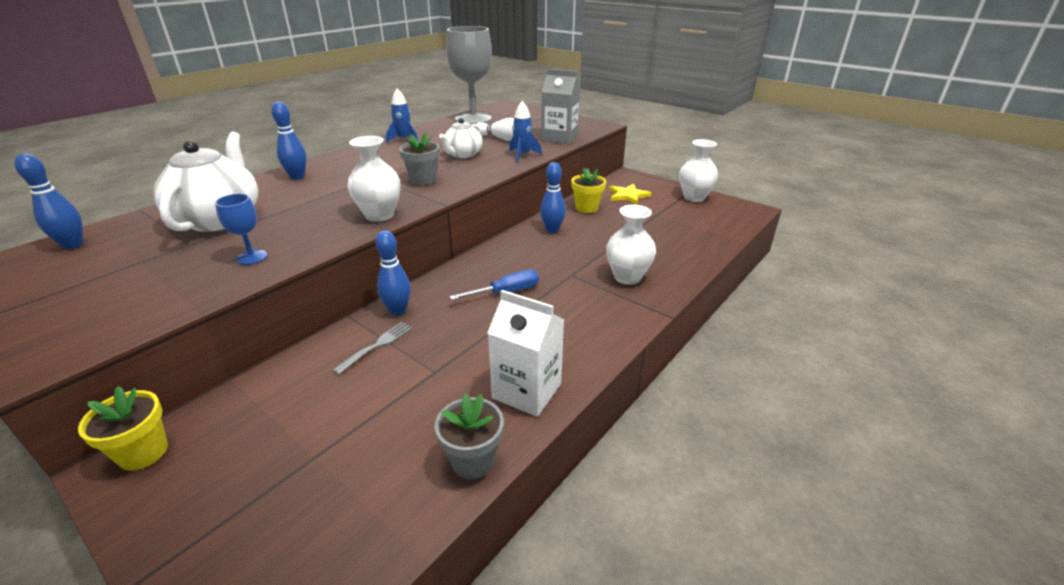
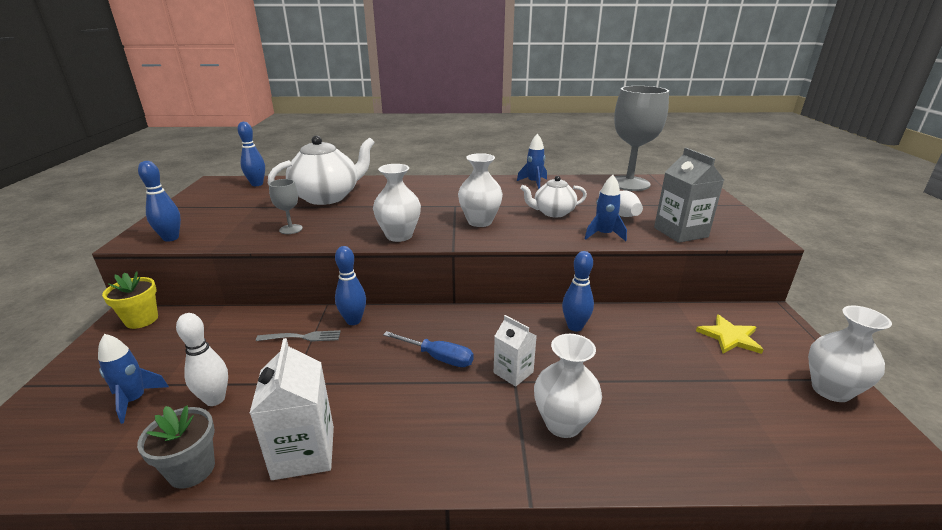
camera: 50 degrees right, 5 degrees down
blue goblet [215,194,267,265] -> grey goblet [269,179,303,234]
blue bowling pin [271,102,307,180] -> blue bowling pin moved to [138,161,181,242]
grey flower pot [399,132,440,185] -> white vase [458,153,503,227]
yellow flower pot [571,167,606,213] -> none
none -> blue rocket [98,334,169,424]
none -> white bowling pin [176,313,228,406]
none -> white carton [494,315,537,387]

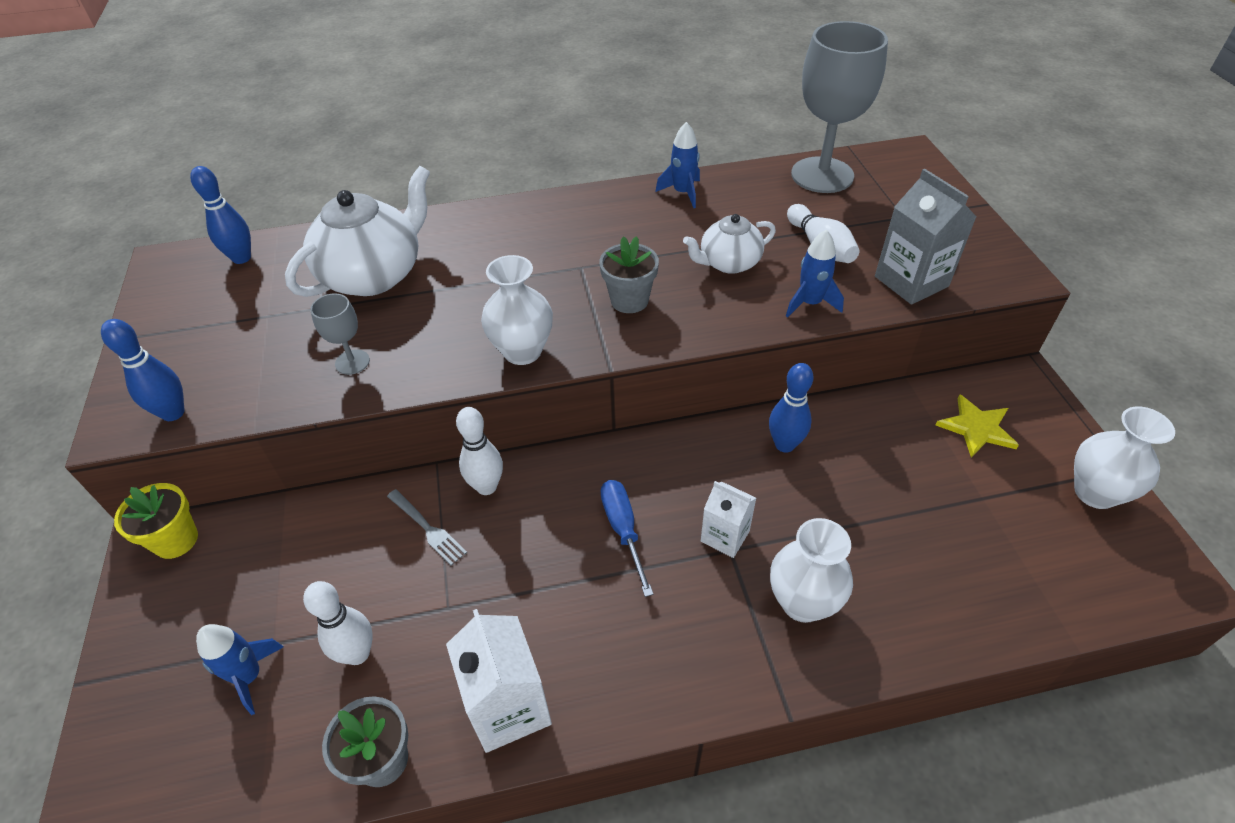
camera: 10 degrees left, 20 degrees up
grey fork [256,330,341,342] -> grey fork turned 60 degrees clockwise [387,489,467,566]
blue bowling pin [335,246,366,325] -> white bowling pin [456,407,503,495]
blue screwdriver [383,331,474,367] -> blue screwdriver turned 120 degrees counterclockwise [601,480,654,597]
white vase [458,153,503,227] -> grey flower pot [599,236,659,313]

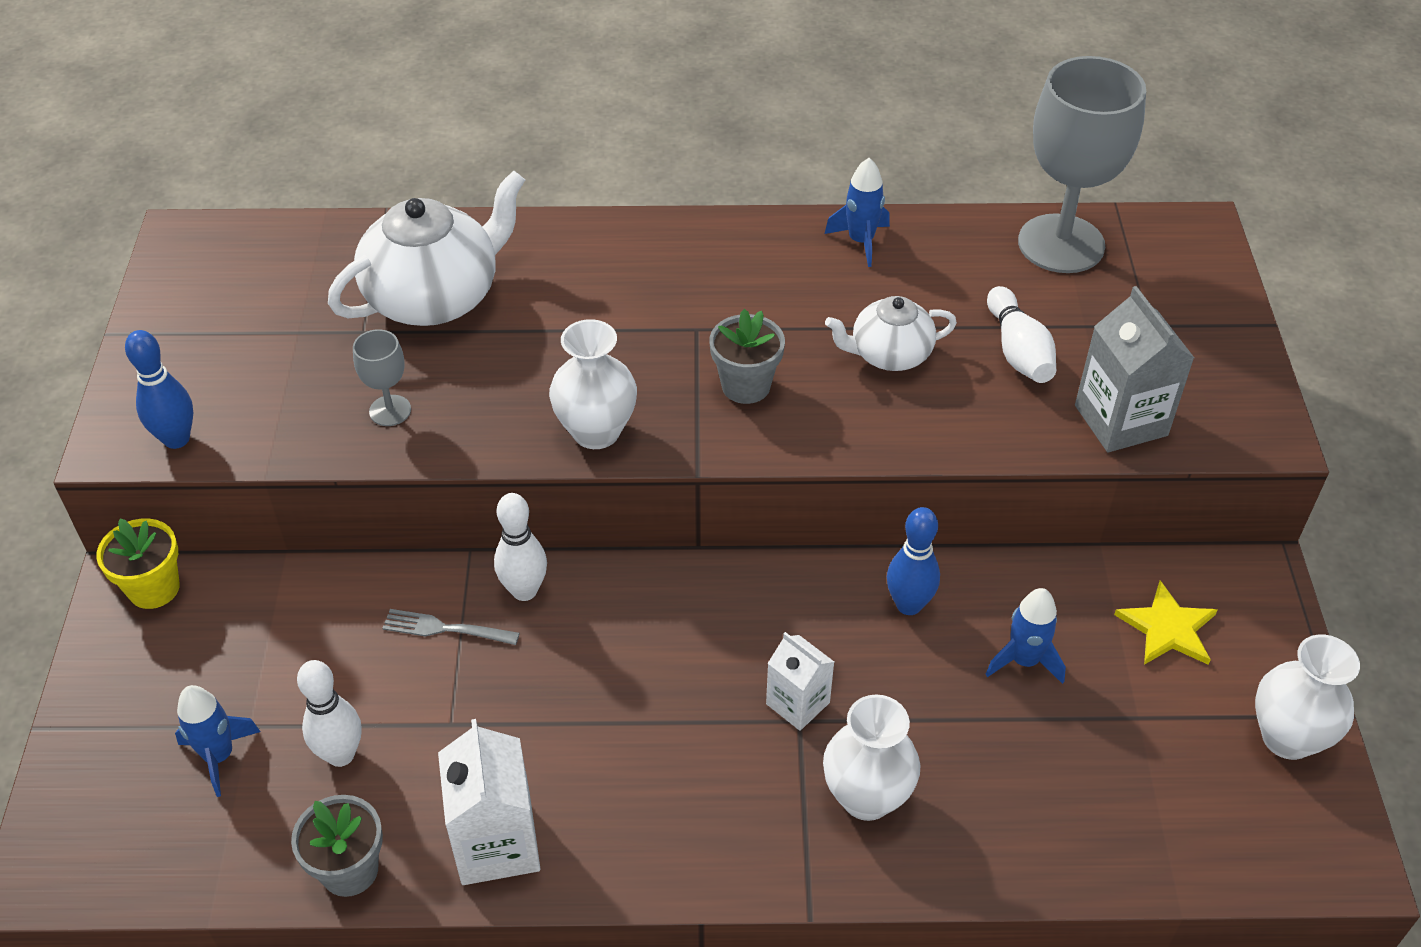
camera: 10 degrees right, 0 degrees up
blue bowling pin [190,166,251,264] -> none
grey fork [387,489,467,566] -> grey fork turned 135 degrees clockwise [382,609,520,645]
blue screwdriver [601,480,654,597] -> none
blue rocket [786,229,844,318] -> blue rocket moved to [985,588,1066,684]

